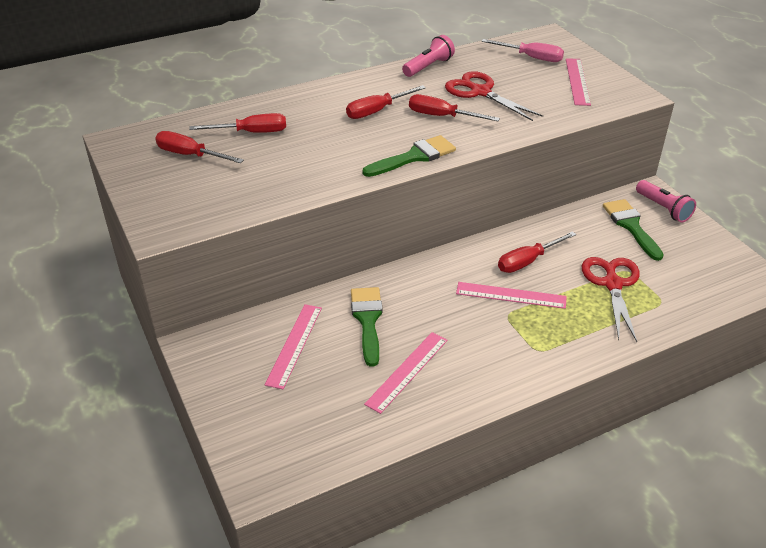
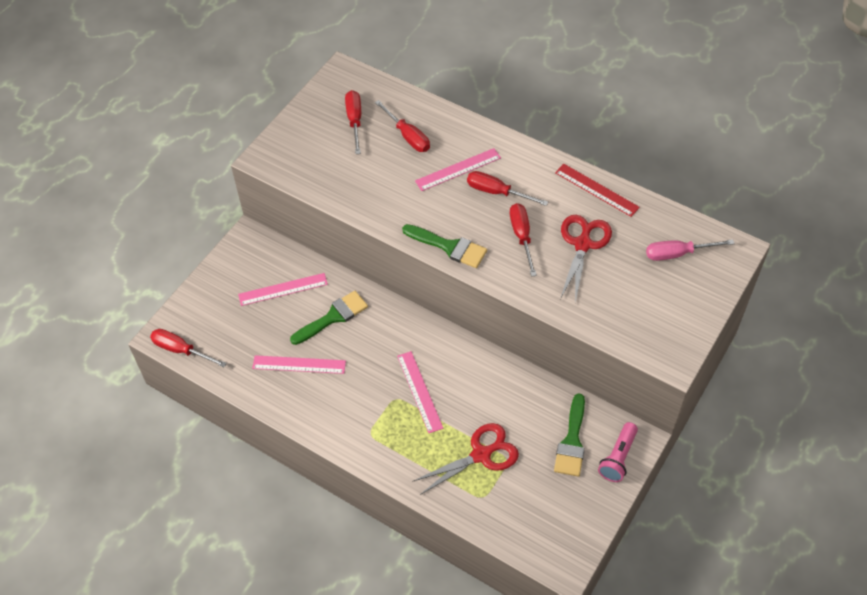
camera: 60 degrees right, 15 degrees up
pink flashlight [402,35,455,77] -> red ruler [555,164,640,217]
pink screwdriver [482,39,564,62] -> pink screwdriver turned 90 degrees clockwise [646,239,735,261]
red screwdriver [498,231,576,273] -> red screwdriver moved to [150,329,227,367]
pink ruler [566,58,591,106] -> pink ruler moved to [415,148,501,191]
green brush [603,199,663,261] -> green brush turned 150 degrees clockwise [554,393,585,477]

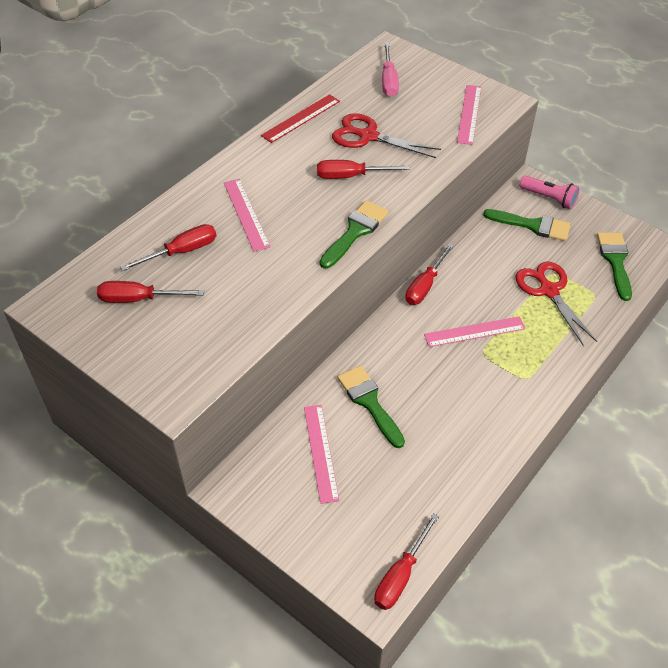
camera: 85 degrees left, 5 degrees down
pink ruler [252,355,346,374] -> pink ruler moved to [457,85,481,145]
red screwdriver [467,171,548,206] -> red screwdriver moved to [405,244,454,305]
none -> green brush [597,232,632,301]

